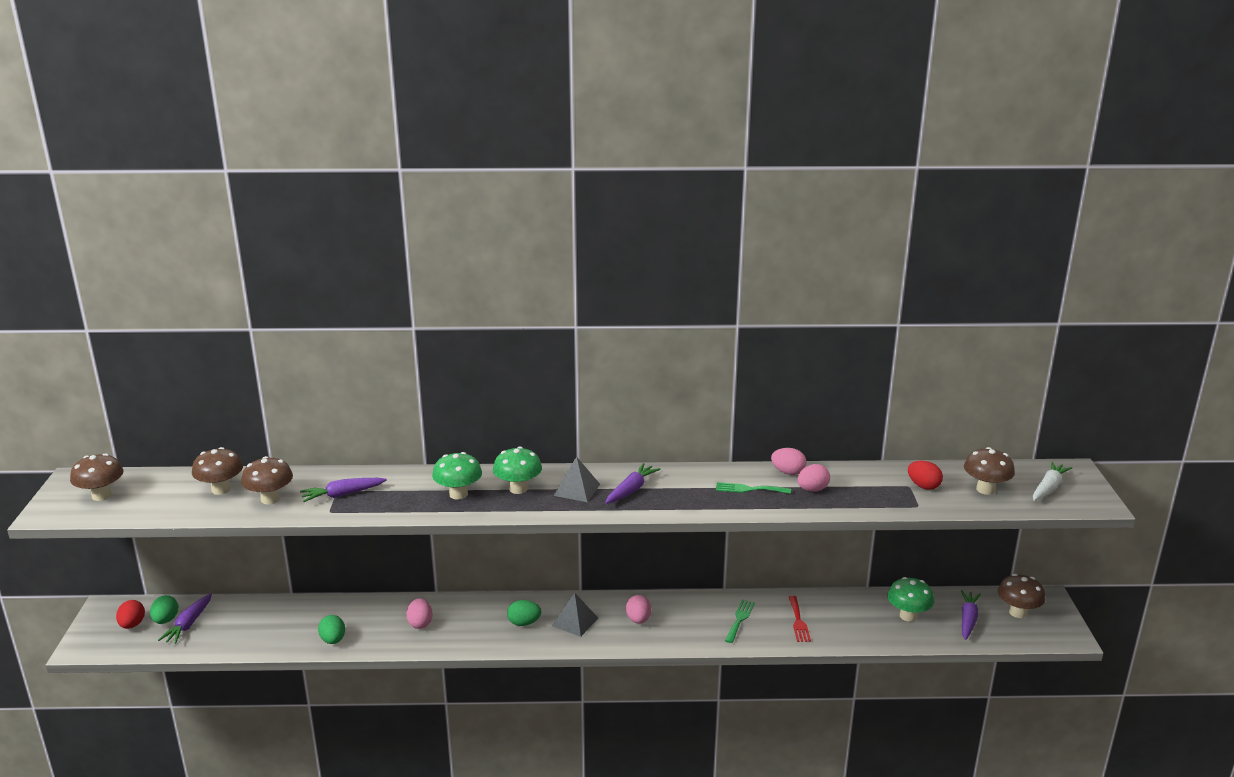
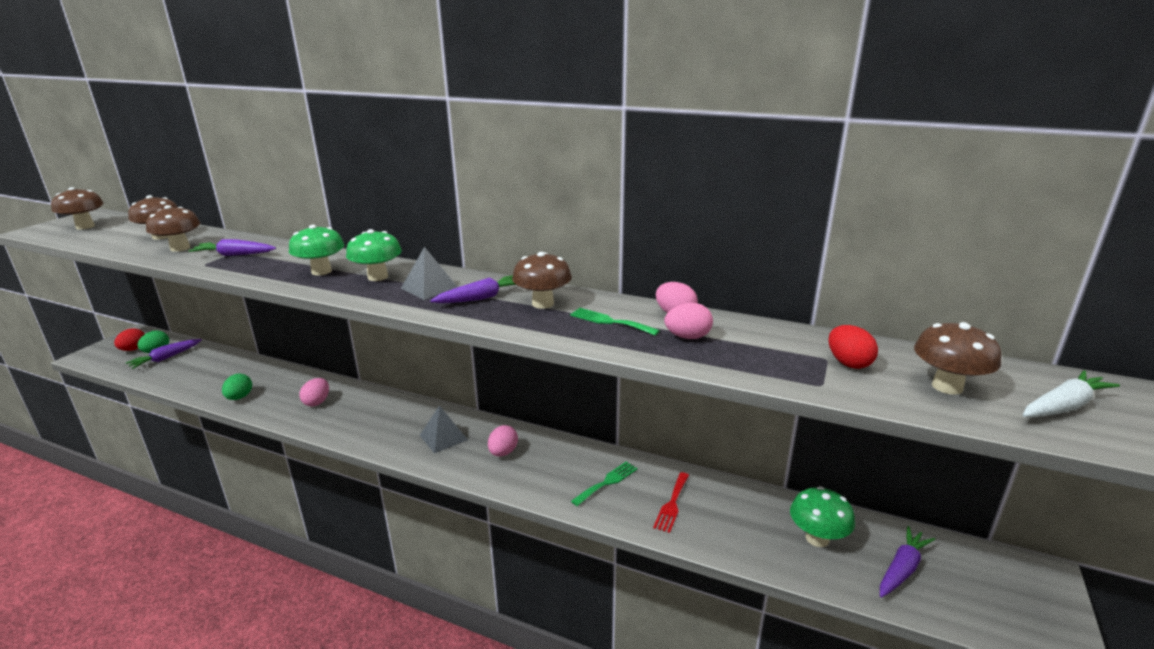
camera: 25 degrees right, 0 degrees up
green egg [507,600,541,626] -> none
brown mushroom [998,574,1046,618] -> brown mushroom moved to [512,252,572,309]

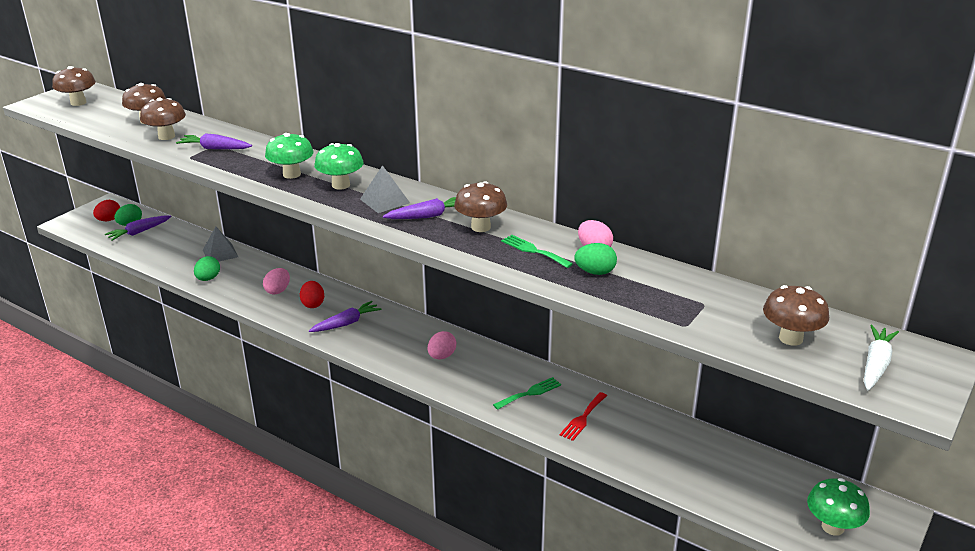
camera: 10 degrees right, 5 degrees up
grey pyramid [420,405,468,453] -> grey pyramid moved to [203,226,238,262]
pink egg [664,303,713,339] -> green egg [574,243,617,275]
green mushroom [790,486,855,547] -> green mushroom moved to [807,478,870,536]
red egg [829,325,878,369] -> red egg moved to [300,281,324,308]
purple carrot [880,526,935,597] -> purple carrot moved to [309,301,382,332]
white carrot [1023,370,1120,417] -> white carrot turned 45 degrees counterclockwise [864,325,899,390]

